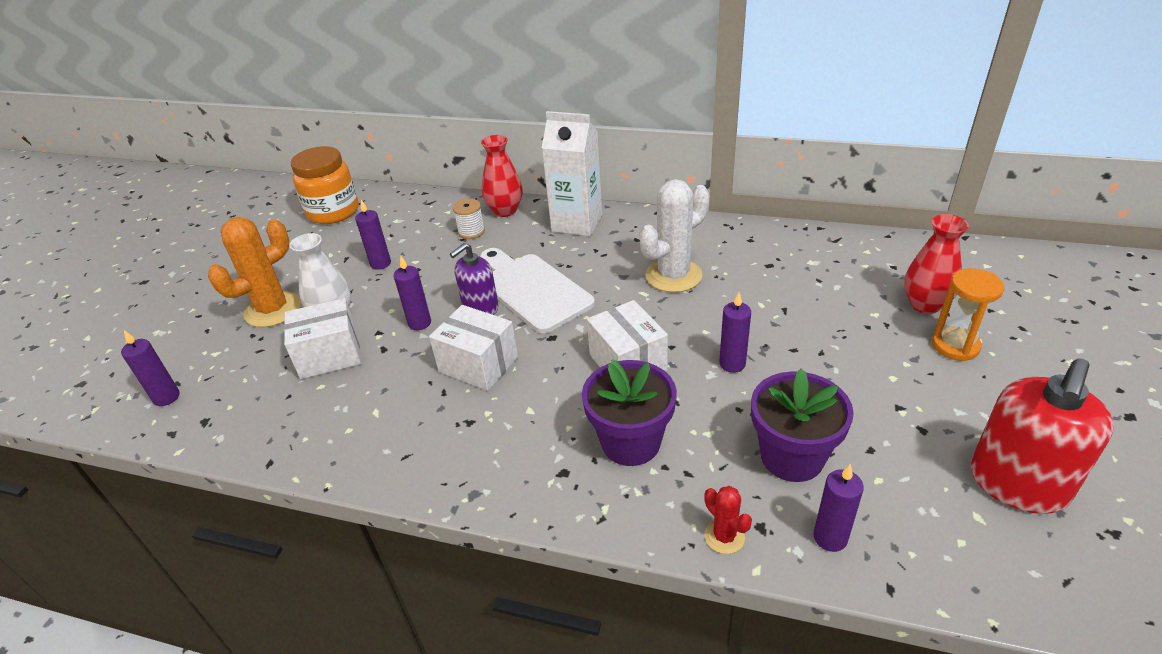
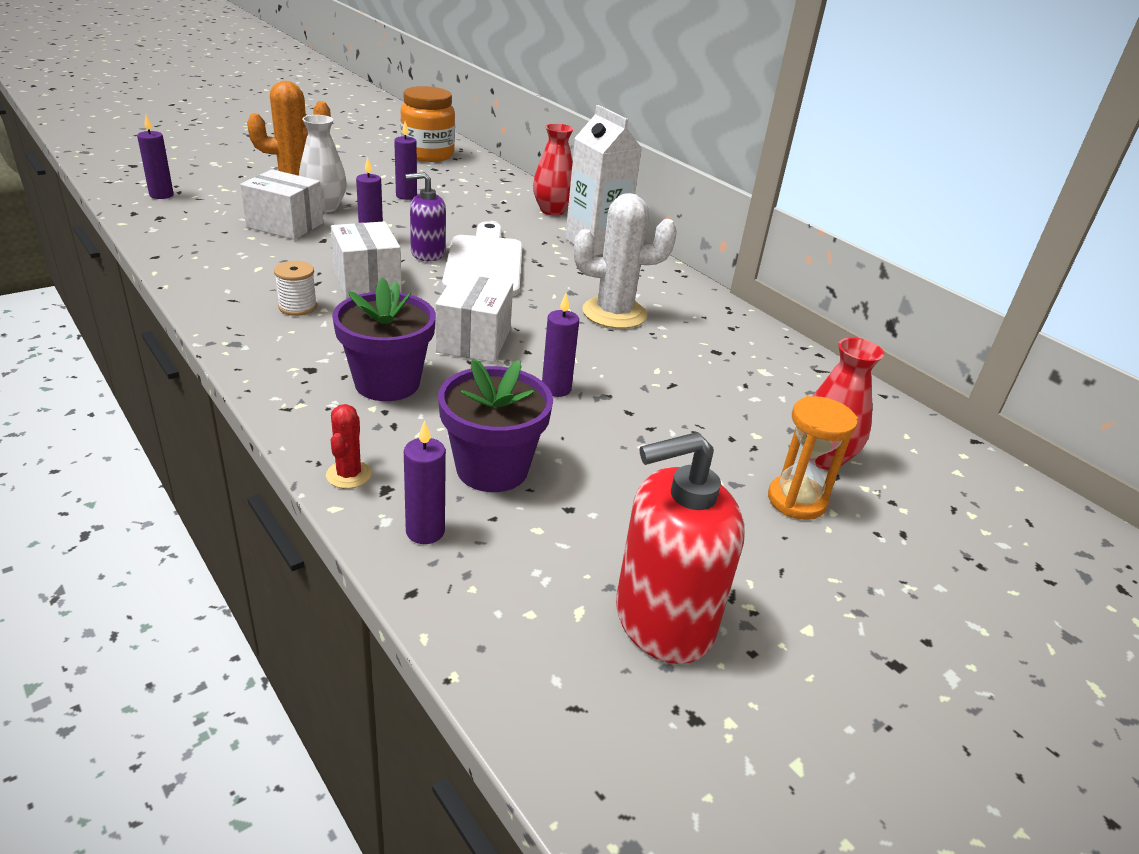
camera: 30 degrees right, 5 degrees down
white spool [453,199,485,239] -> white spool moved to [274,261,317,316]

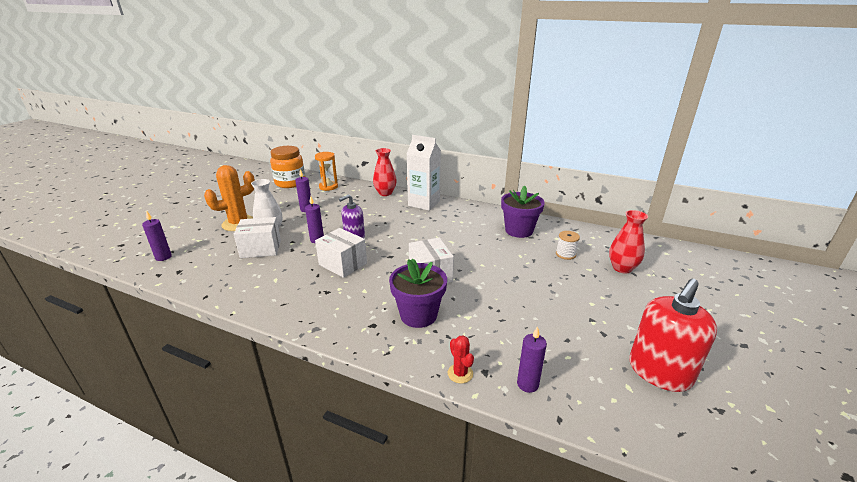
camera: 25 degrees left, 5 degrees down
white spool [274,261,317,316] -> white spool moved to [556,231,580,260]
purple flower pot [438,359,553,492] -> purple flower pot moved to [501,186,545,238]
white cutting board [442,221,523,296] -> none
purple candle [542,293,579,397] -> none
white cactus [574,193,677,329] -> none
orange hourglass [768,396,858,520] -> orange hourglass moved to [315,152,338,191]

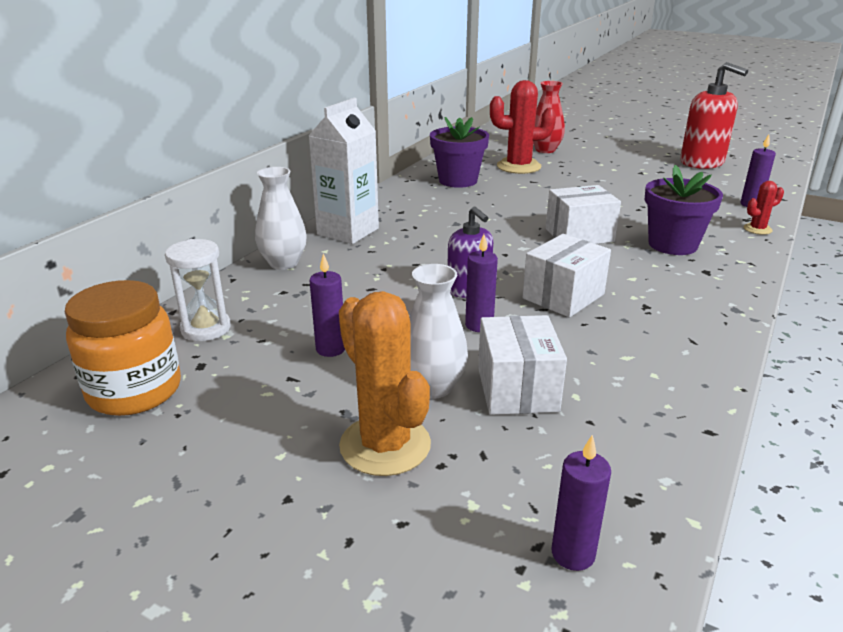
camera: 85 degrees left, 0 degrees up
orange hourglass [315,152,338,191] -> white hourglass [165,239,231,341]
red vase [373,148,397,196] -> white vase [255,167,307,270]
white spool [556,231,580,260] -> red cactus [490,80,556,174]

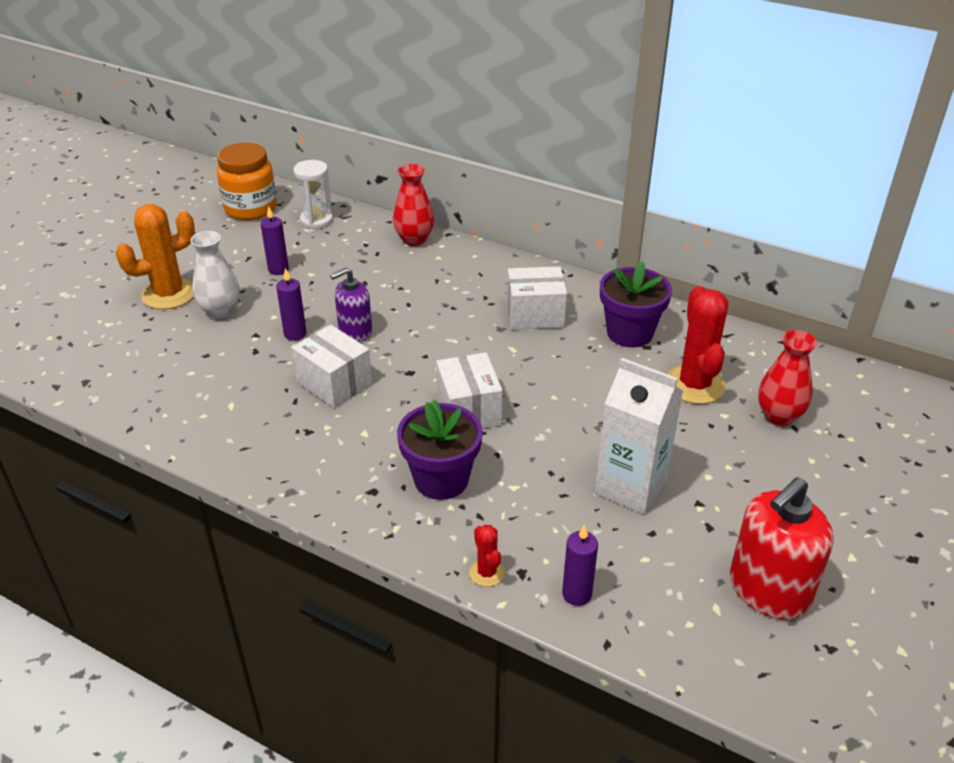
camera: 90 degrees right, 10 degrees up
white vase [255,167,307,270] -> red vase [393,164,434,246]
white carton [308,98,379,244] -> white carton moved to [595,358,683,514]
white box [478,315,567,415] -> white box moved to [507,266,567,330]
purple candle [552,435,611,571] -> none

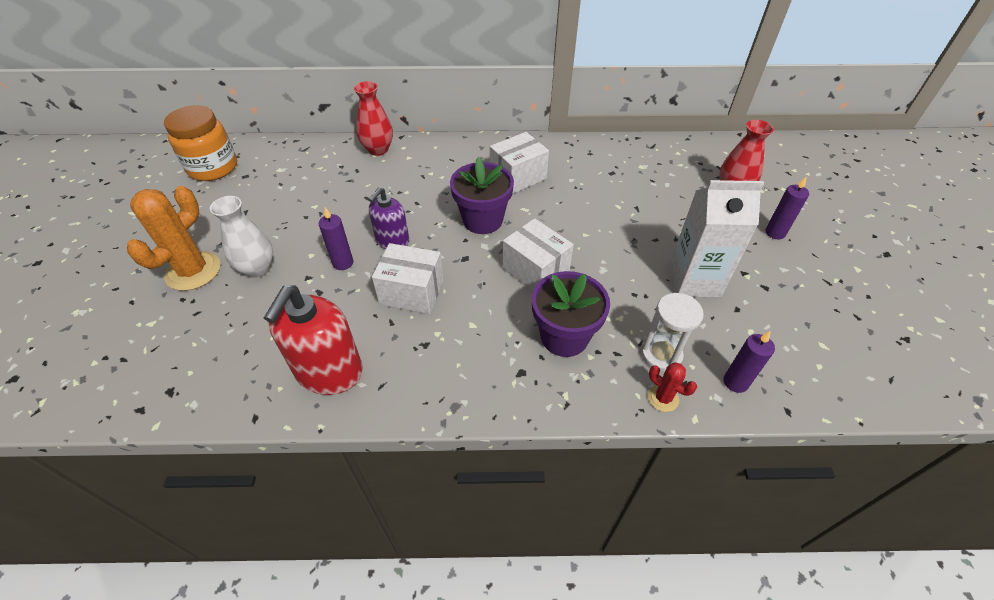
camera: 30 degrees left, 10 degrees up
purple candle [261,206,289,275] -> purple candle moved to [765,176,809,239]
white hourglass [293,160,333,229] -> white hourglass moved to [641,293,704,372]
purple flower pot [600,261,672,348] -> purple flower pot moved to [450,157,514,234]
red cactus [667,286,728,404] -> none
red soap dispenser [730,477,834,620] -> red soap dispenser moved to [264,286,363,395]

